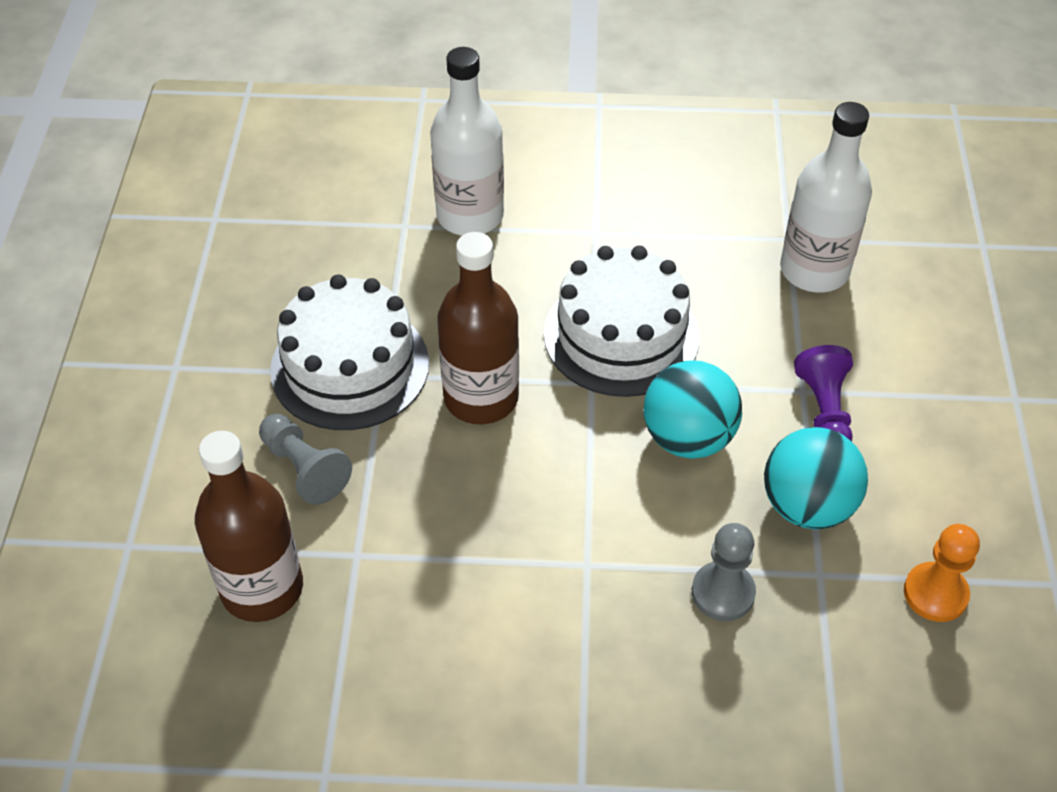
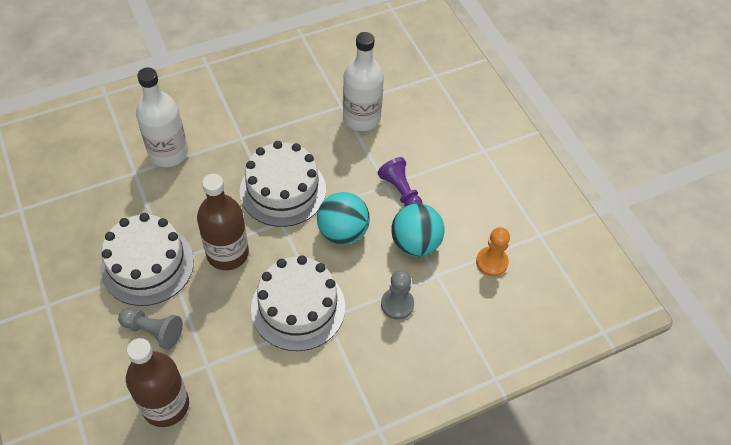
camera: 30 degrees left, 5 degrees up
none -> white cake [251,255,345,351]

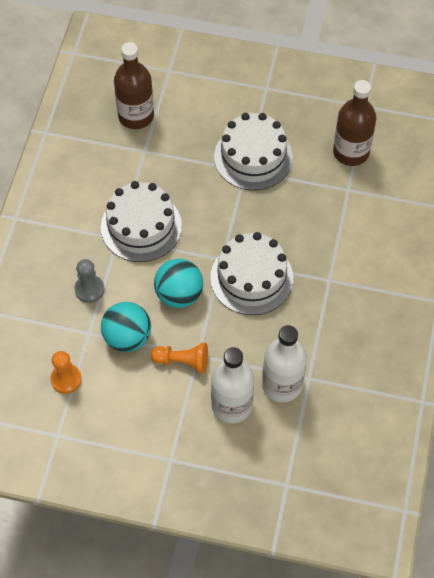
camera: 130 degrees right, 5 degrees up
grey pawn [118,308,183,350] -> none
white bottle [136,67,188,167] -> white bottle moved to [211,347,254,424]
brown bottle [197,174,249,270] -> brown bottle moved to [333,80,376,166]
purple pawn [378,157,423,206] -> orange pawn [151,343,208,374]

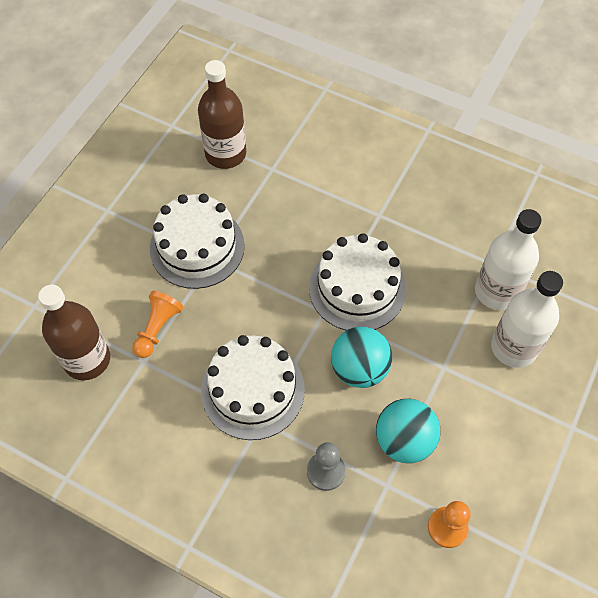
camera: 75 degrees left, 0 degrees up
orange pawn [151,343,208,374] -> orange pawn moved to [132,291,183,358]

